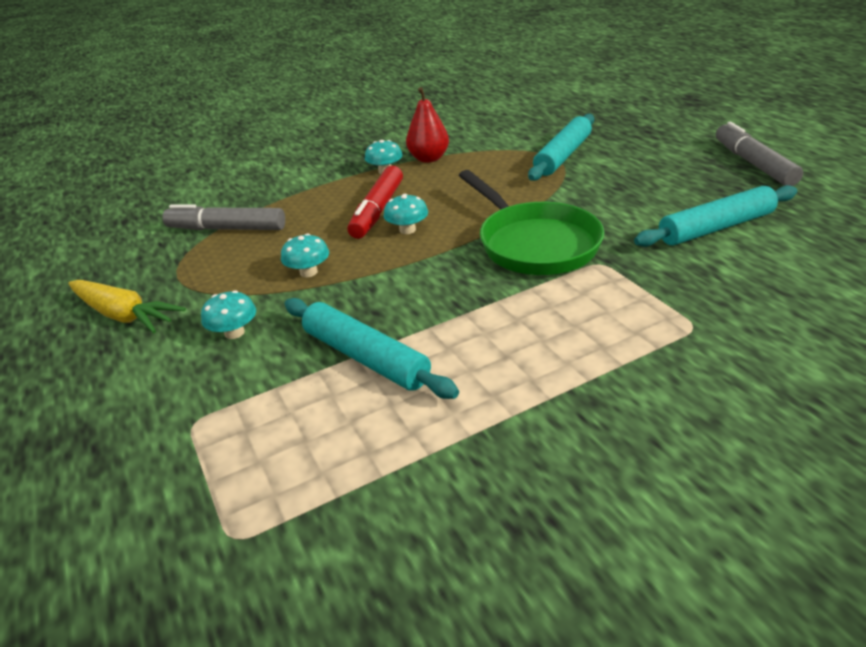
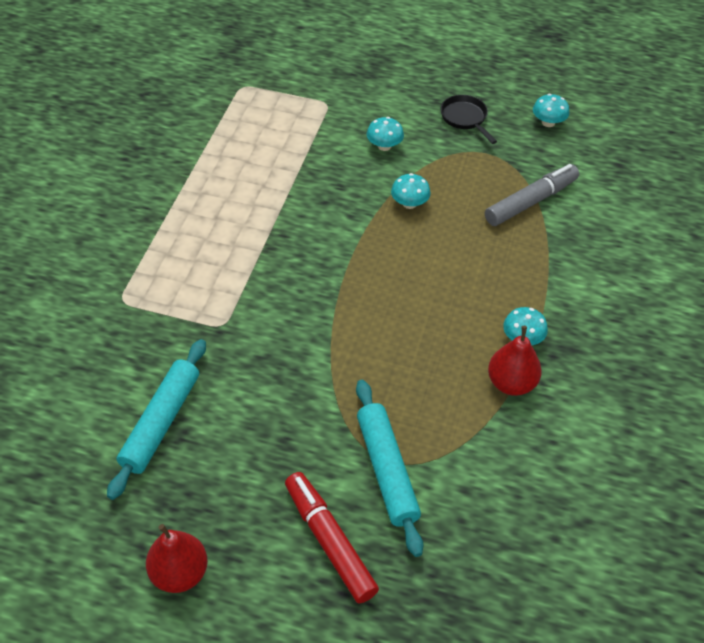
camera: 130 degrees right, 15 degrees up
yellow carrot [68,280,186,333] -> black pan [440,95,497,144]
turquoise rolling pin [285,298,459,399] -> none
red marker [347,165,403,239] -> red marker moved to [285,472,379,603]
turquoise mushroom [384,194,428,234] -> turquoise mushroom moved to [533,94,570,127]
green pan [459,170,604,275] -> none
grey marker [716,122,803,186] -> red pear [146,524,208,593]

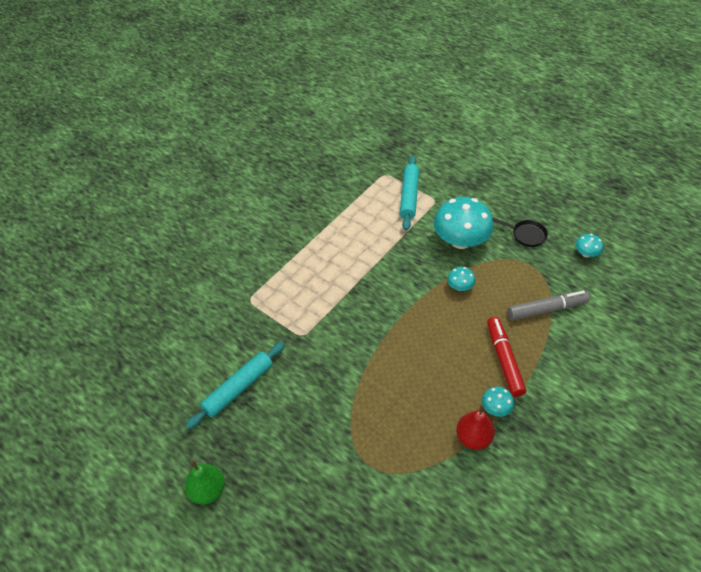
camera: 25 degrees right, 0 degrees up
red pear [146,524,208,593] -> green pear [185,460,225,504]
red marker [285,472,379,603] -> red marker moved to [487,317,526,397]
turquoise rolling pin [356,380,424,557] -> turquoise rolling pin moved to [400,155,419,231]
turquoise mushroom [366,117,404,151] -> turquoise mushroom [434,197,494,249], size x2.22
black pan [440,95,497,144] -> black pan turned 120 degrees clockwise [492,217,548,247]

